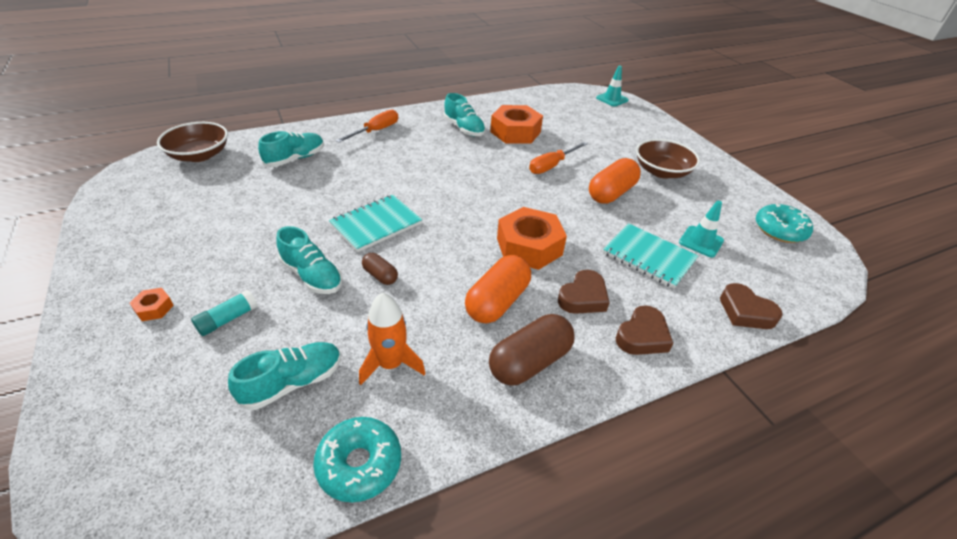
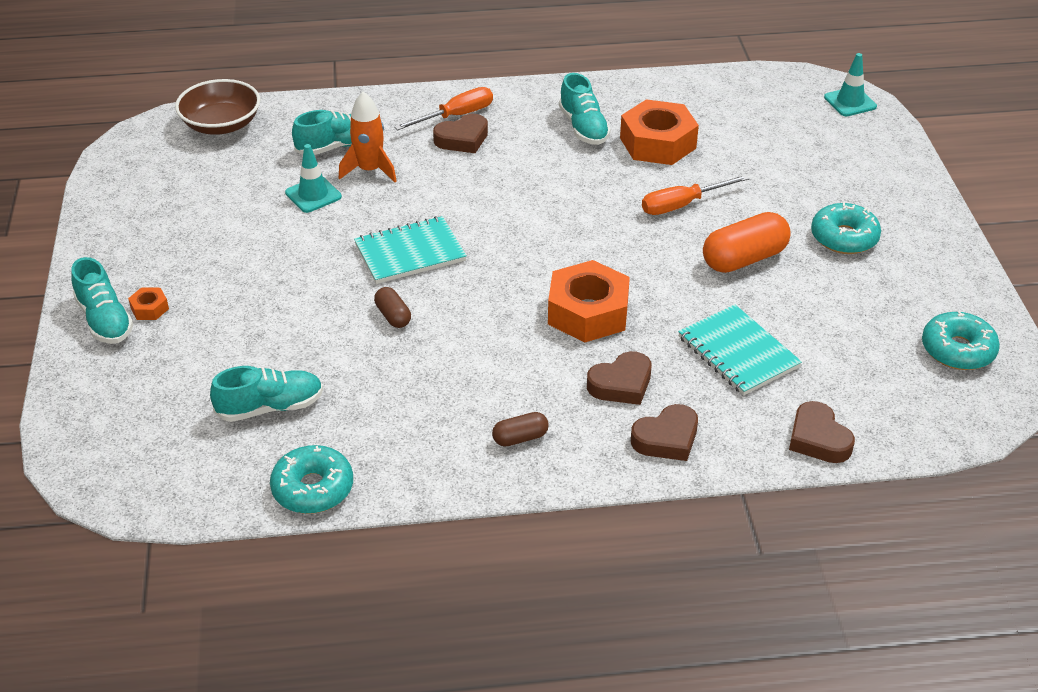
camera: 20 degrees right, 0 degrees up
turquoise glue stick [191,290,258,336] -> none
turquoise shoe [276,226,343,294] -> turquoise shoe moved to [71,257,133,344]
orange rocket [359,292,425,385] -> orange rocket moved to [339,91,397,182]
orange capsule [465,255,531,324] -> none
brown capsule [489,314,575,386] -> brown capsule [492,412,549,446], size x0.53
brown bowl [636,139,700,179] -> turquoise donut [811,202,881,254]
turquoise traffic cone [679,201,724,258] -> turquoise traffic cone moved to [285,144,342,213]
none -> brown heart [433,114,488,153]

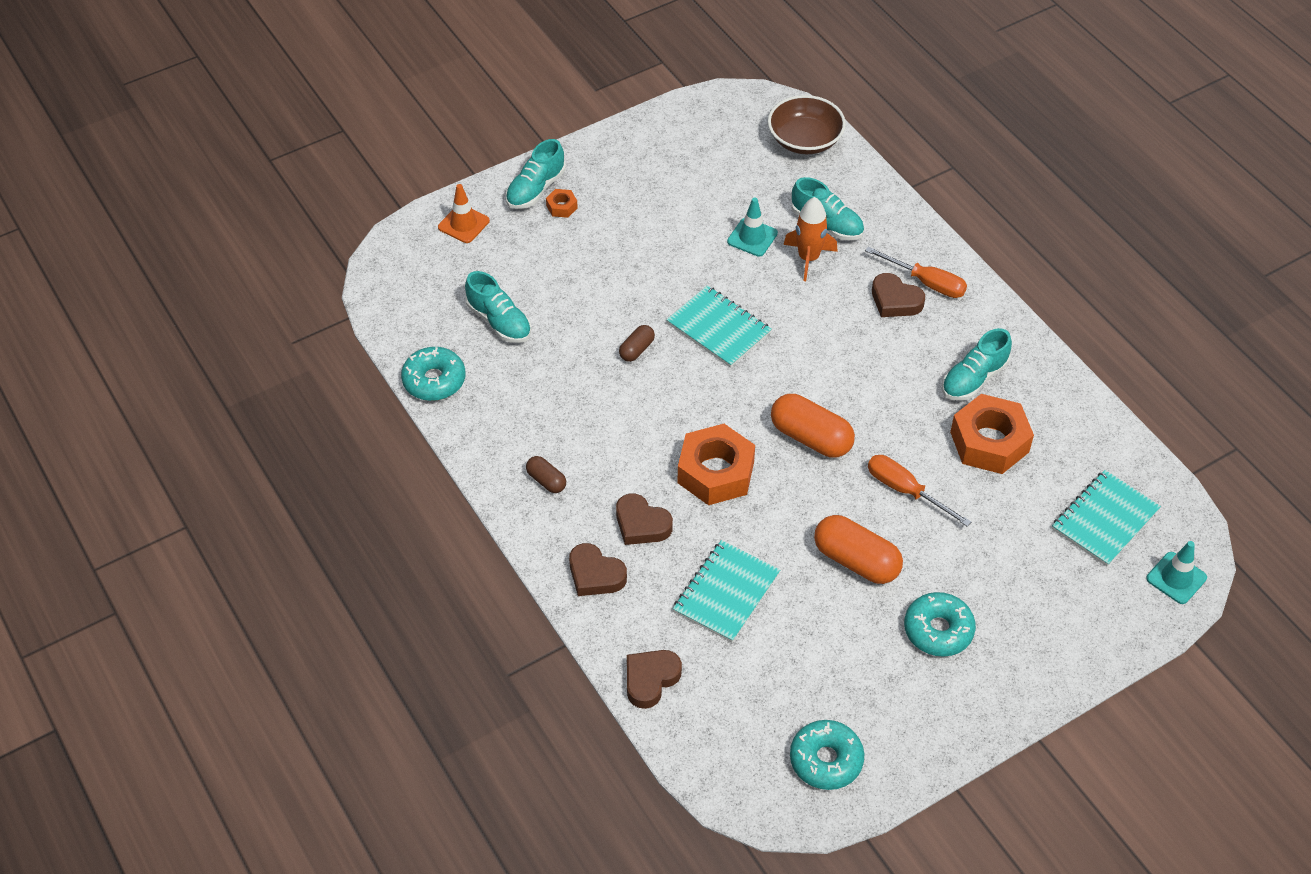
camera: 65 degrees right, 10 degrees up
none -> orange traffic cone [438,184,490,243]
none -> orange capsule [771,394,855,458]
none -> turquoise notebook [1052,470,1161,566]

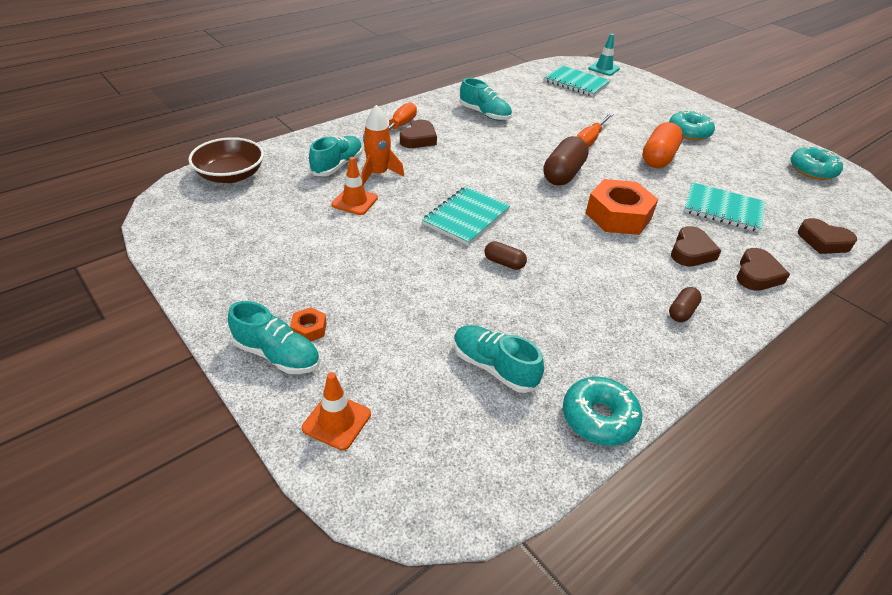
camera: 100 degrees left, 10 degrees down
turquoise shoe [465,271,531,343] -> turquoise shoe turned 90 degrees counterclockwise [454,325,544,393]
turquoise traffic cone [727,197,778,257] -> orange traffic cone [331,157,378,215]
orange capsule [771,394,855,458] -> brown capsule [543,136,589,185]
orange nut [950,394,1034,474] -> none

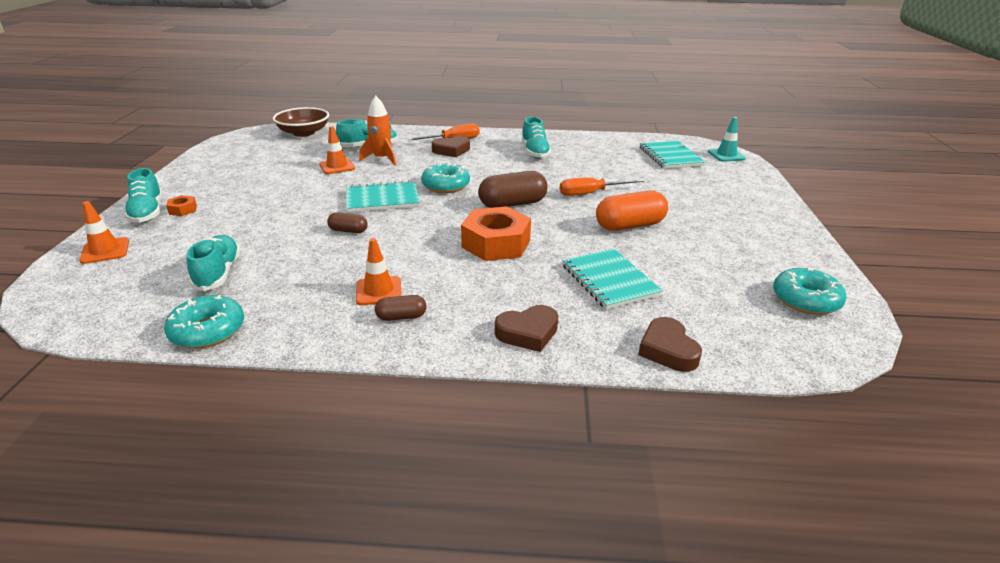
camera: 45 degrees right, 10 degrees down
brown capsule [485,241,527,270] -> brown capsule turned 60 degrees counterclockwise [327,213,368,233]
turquoise donut [669,110,715,141] -> turquoise donut moved to [421,162,470,193]
brown heart [671,226,721,267] -> none
none -> orange traffic cone [356,238,402,305]

